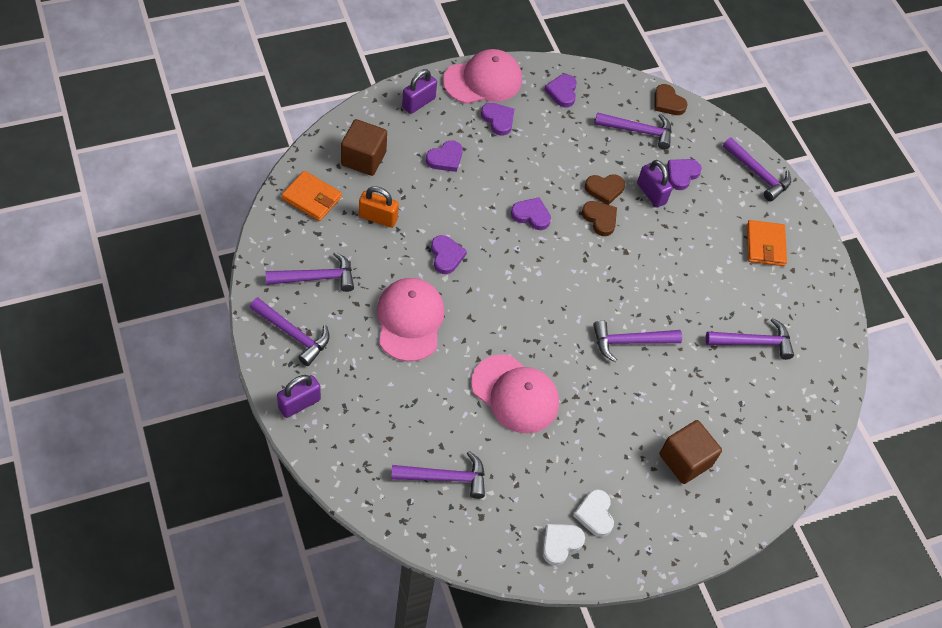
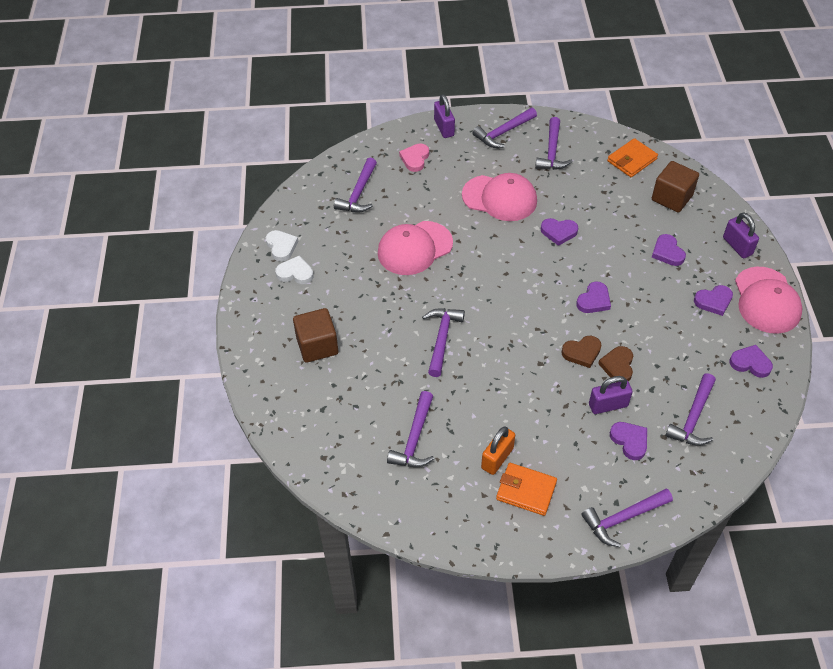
camera: 115 degrees right, 5 degrees down
orange padlock [359,186,399,228] -> orange padlock moved to [481,426,515,475]
brown heart [654,84,688,115] -> none
none -> pink heart [399,143,429,172]

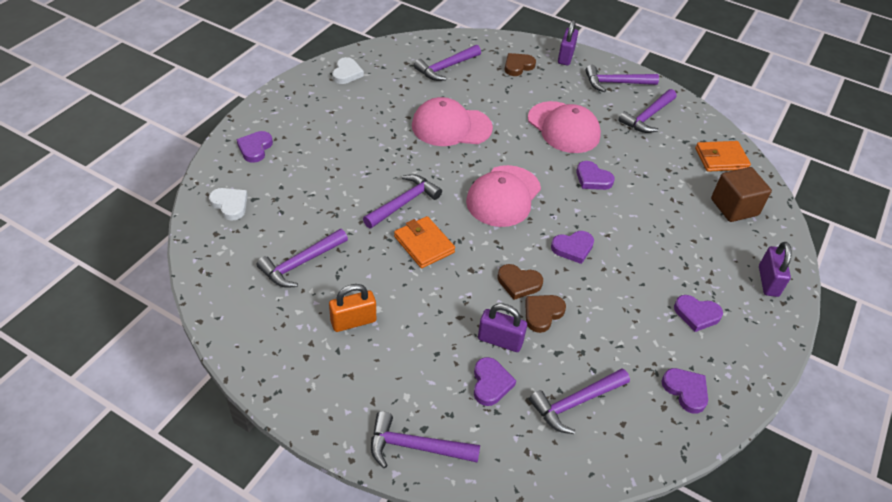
camera: 30 degrees right, 5 degrees down
white heart [275,255,314,284] -> white heart moved to [209,188,248,221]
brown cube [293,308,338,363] -> none
pink heart [399,143,429,172] -> brown heart [505,53,536,76]
orange wallet [496,463,557,516] -> orange wallet moved to [394,216,455,268]
purple heart [652,234,686,266] -> purple heart moved to [237,131,273,163]
pink cap [735,267,803,334] -> pink cap moved to [466,165,541,227]

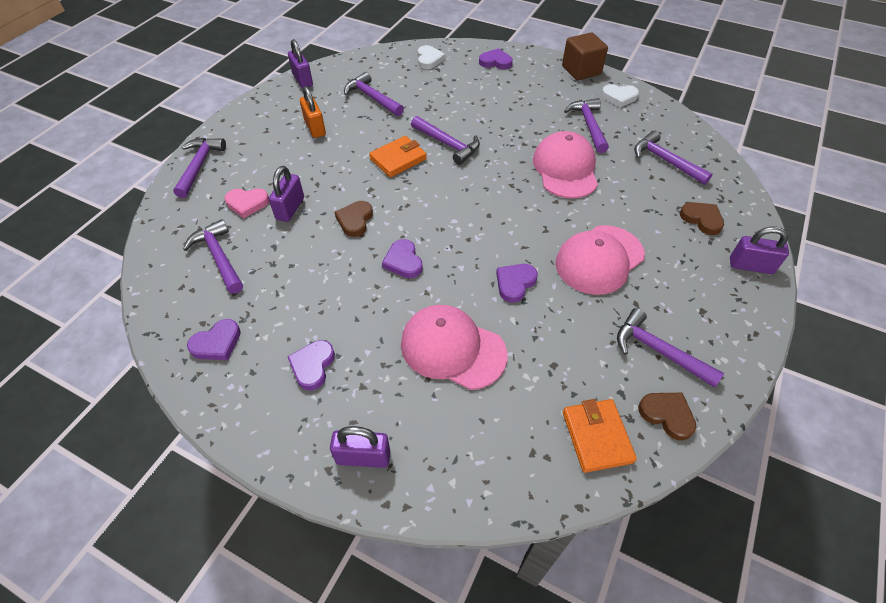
camera: 90 degrees right, 5 degrees up
white heart [209,188,248,221] -> white heart turned 45 degrees counterclockwise [418,45,445,69]
pink cap [466,165,541,227] -> pink cap moved to [401,305,507,390]
purple heart [474,357,516,406] -> pink heart [225,188,269,218]
brown heart [525,295,566,333] -> brown heart moved to [638,393,697,441]
purple hammer [585,65,659,92] -> purple hammer moved to [564,98,609,153]
brown cube [711,167,772,222] -> brown cube moved to [562,32,608,80]
none -> purple padlock [288,39,313,88]

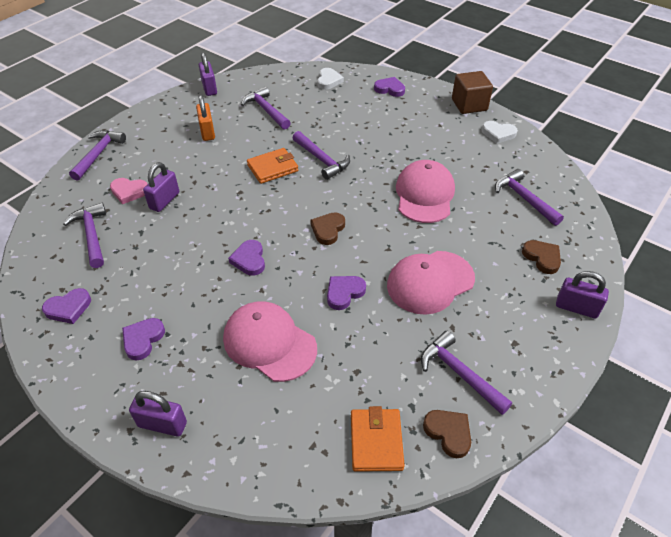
camera: 10 degrees right, 5 degrees down
brown heart [335,201,373,237] -> brown heart moved to [310,212,345,245]
purple hammer [564,98,609,153] -> none

